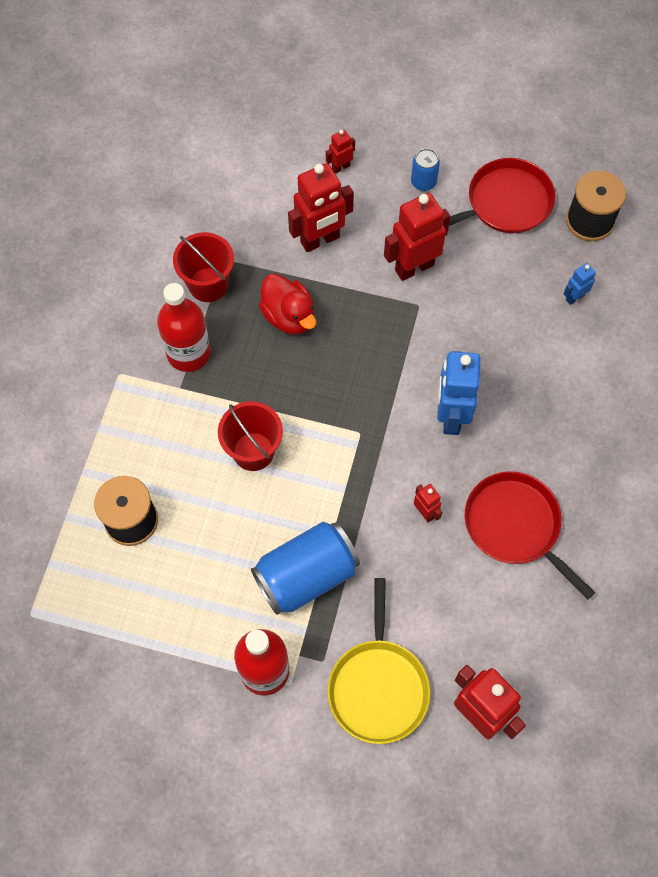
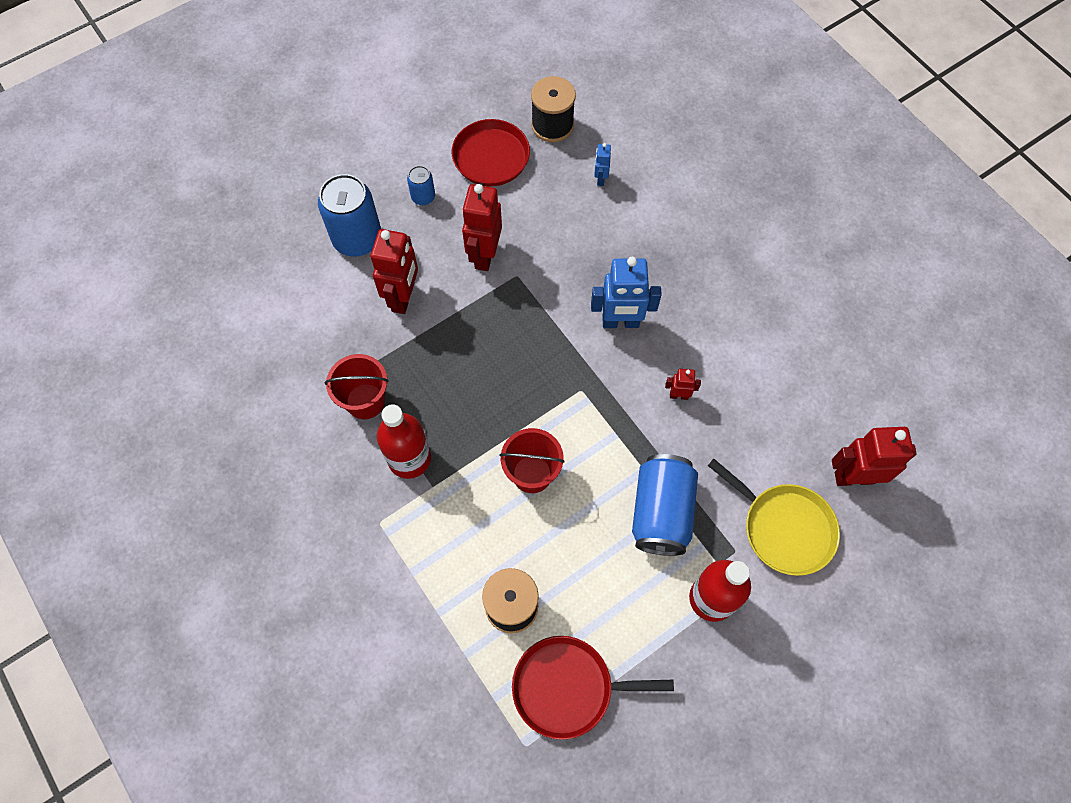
camera: 50 degrees left, 0 degrees up
red duck [259,274,316,334] -> none
red robot [326,130,355,174] -> blue can [318,174,381,256]
blue robot [437,351,480,435] -> blue robot turned 45 degrees counterclockwise [591,257,662,328]
red pan [465,471,595,600] -> red pan moved to [512,636,674,740]

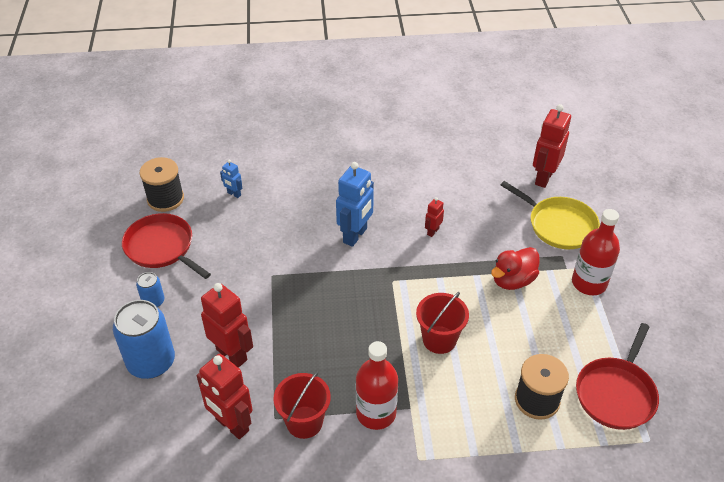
camera: 60 degrees left, 20 degrees down
red robot [462,184,502,271] -> red robot moved to [197,354,252,439]
blue can [632,454,698,556] -> red duck [491,247,540,290]
yellow pan [708,459,840,576] -> yellow pan turned 60 degrees clockwise [501,181,600,249]

